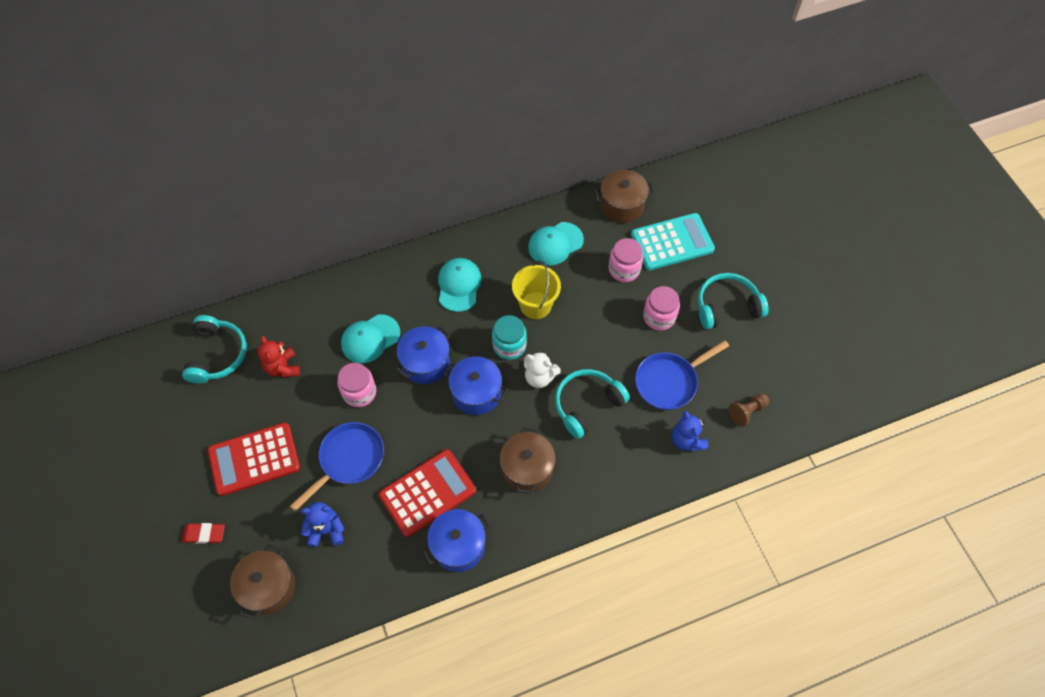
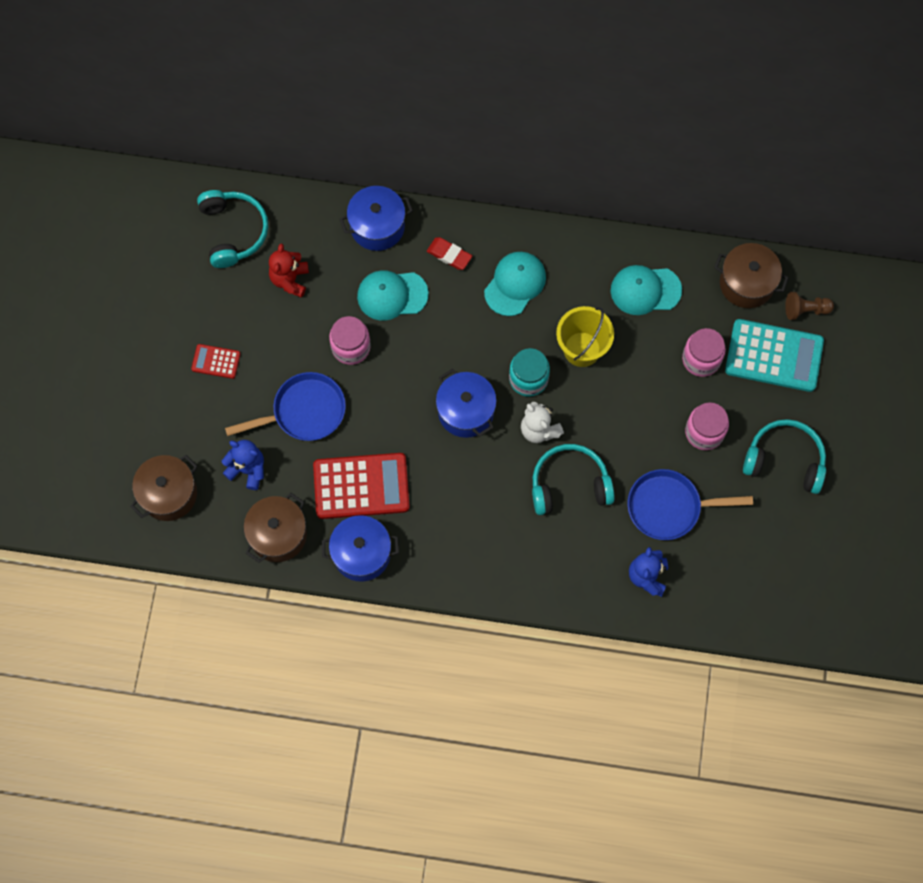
camera: 30 degrees right, 10 degrees up
turquoise headphones [182,315,247,384] -> turquoise headphones turned 45 degrees counterclockwise [197,190,268,268]
red eraser [182,523,225,544] -> red eraser moved to [427,237,472,270]
red calculator [208,422,300,496] -> red calculator [191,344,241,379], size x0.49
blue pot [396,326,451,384] -> blue pot moved to [340,186,413,251]
brown pot [500,428,556,494] -> brown pot moved to [244,493,307,563]
brown pawn [729,393,769,426] -> brown pawn moved to [785,292,834,320]

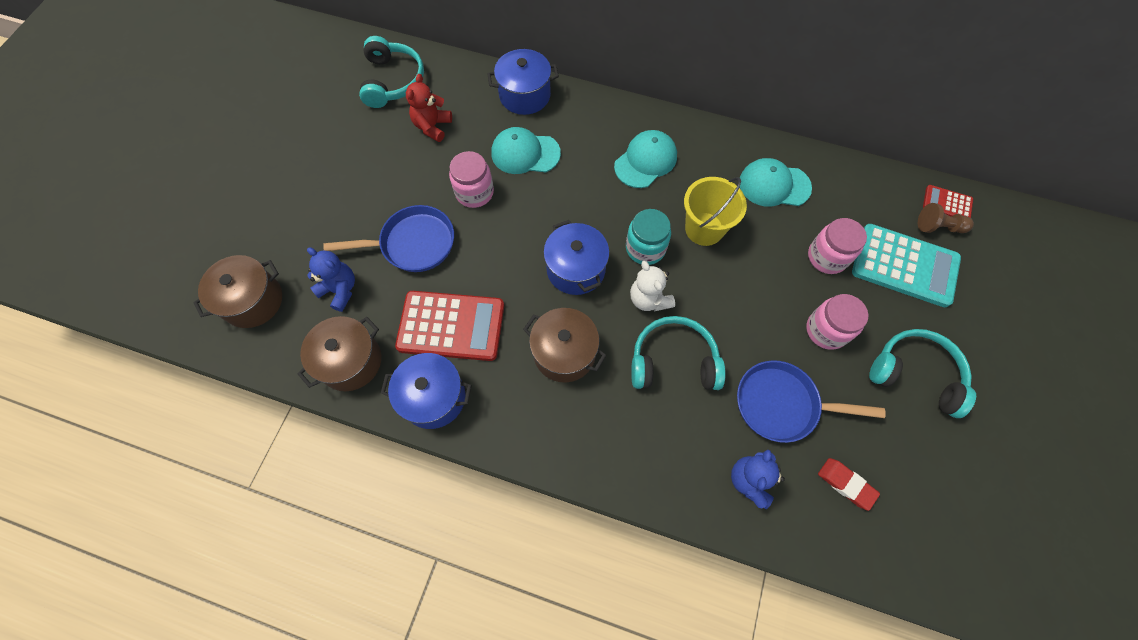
camera: 10 degrees right, 5 degrees down
red calculator [191,344,241,379] -> red calculator moved to [923,185,973,218]
red eraser [427,237,472,270] -> red eraser moved to [818,458,880,511]
brown pot [714,243,789,308] -> brown pot moved to [523,308,606,382]

